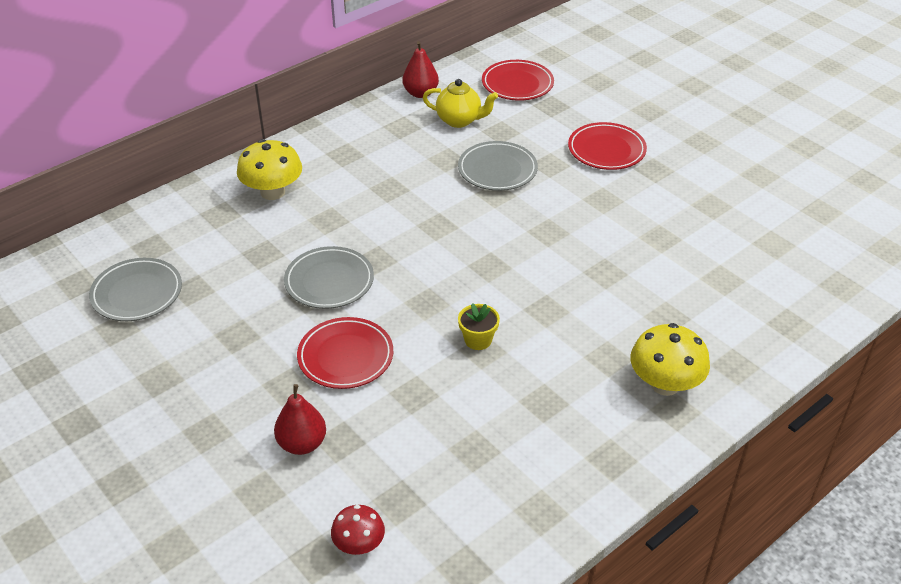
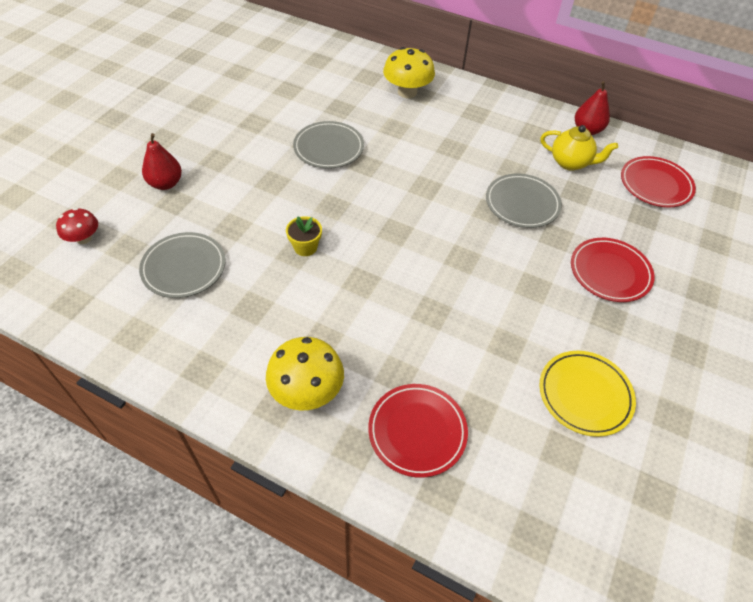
camera: 65 degrees right, 10 degrees up
grey plate [89,258,182,321] -> grey plate moved to [139,232,226,298]
red plate [297,317,393,389] -> red plate moved to [368,384,468,478]
yellow teapot [423,79,498,128] -> yellow teapot turned 60 degrees counterclockwise [541,125,618,171]
none -> yellow plate [539,351,636,437]

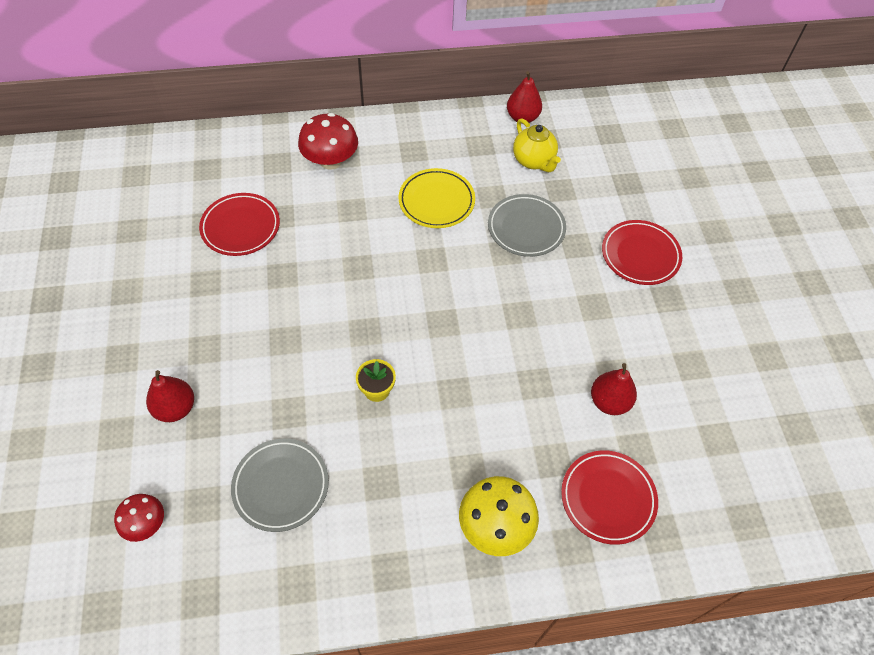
camera: 35 degrees left, 5 degrees up
grey plate [293,121,364,169] -> none
yellow mushroom [383,47,435,98] -> red mushroom [298,113,358,170]
yellow plate [539,351,636,437] -> yellow plate moved to [398,168,475,228]
yellow teapot [541,125,618,171] -> yellow teapot turned 75 degrees clockwise [513,118,561,172]
red plate [621,156,696,207] -> red plate moved to [199,193,280,256]
none -> red pear [591,363,637,415]

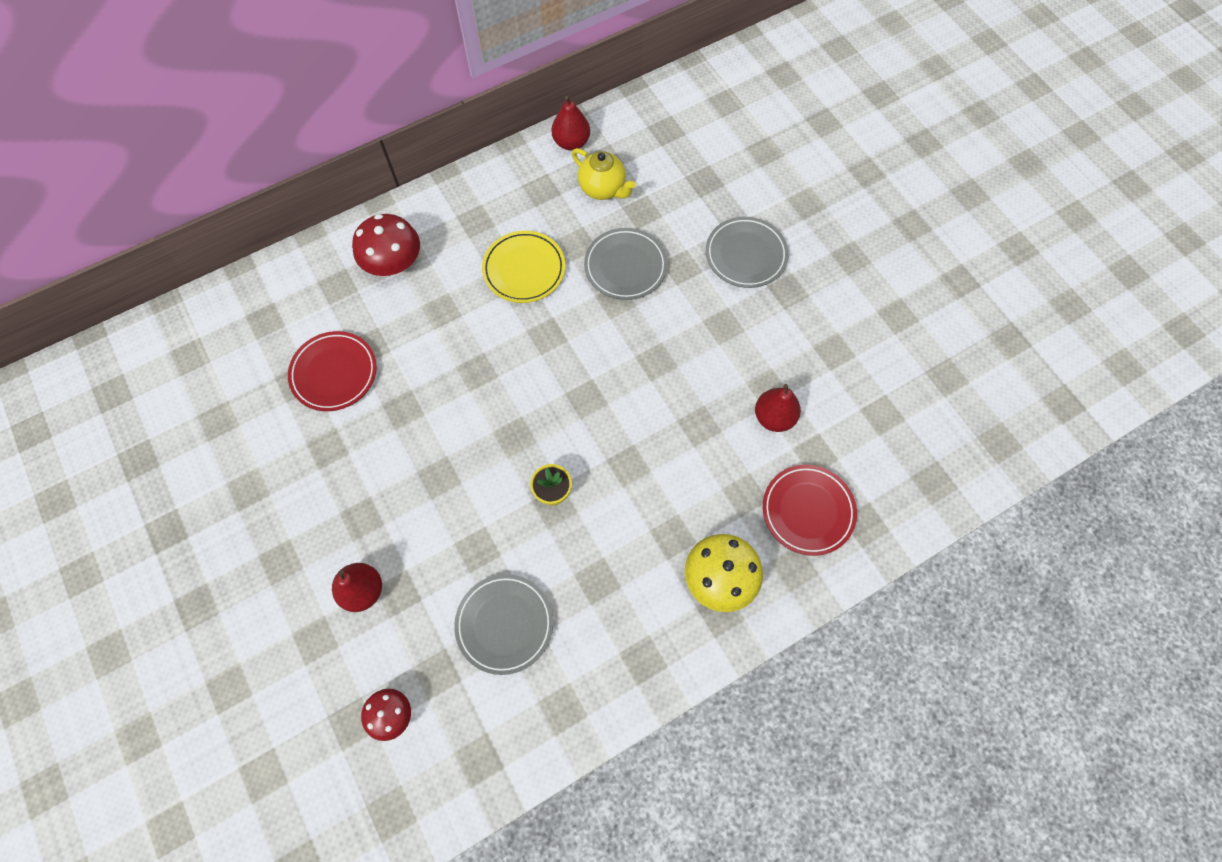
camera: 20 degrees left, 10 degrees up
red plate [602,220,682,285] -> grey plate [706,217,789,288]

